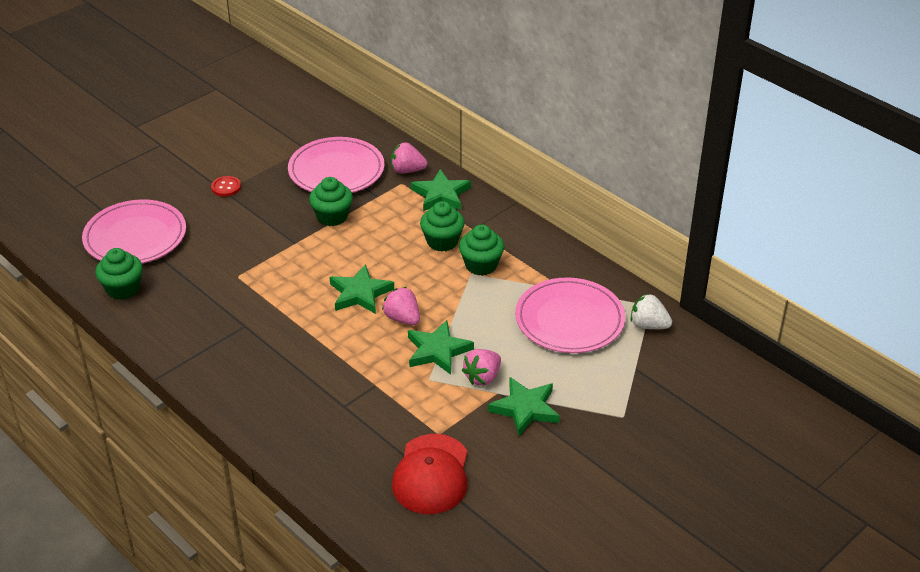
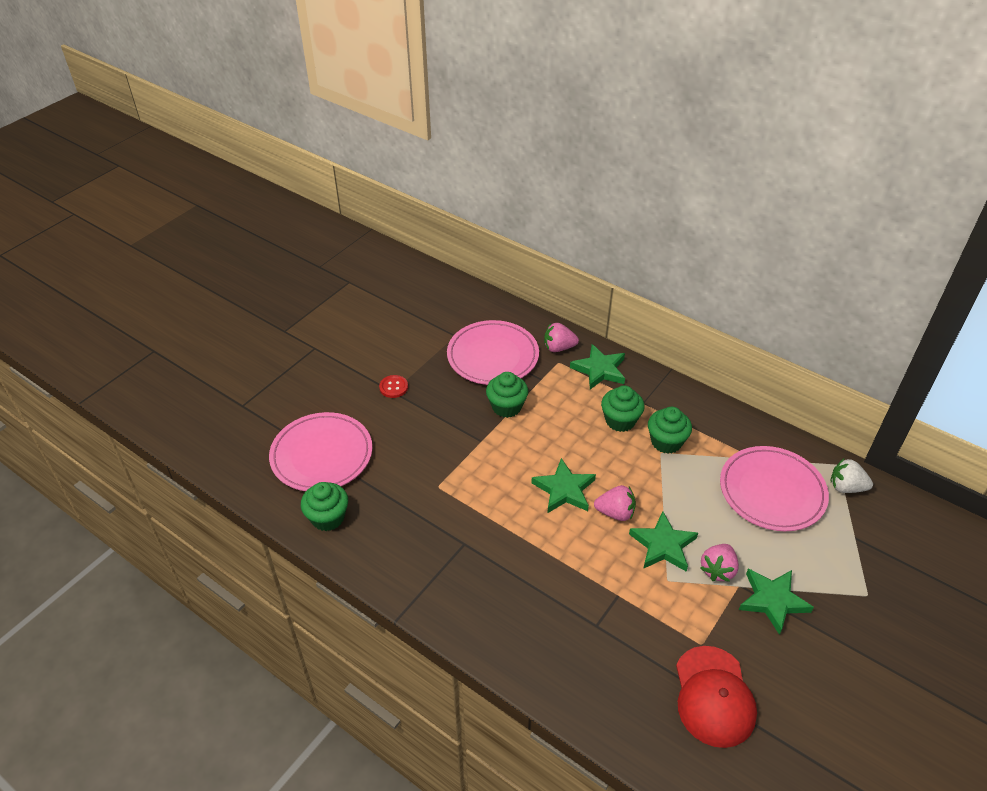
camera: 10 degrees left, 5 degrees up
pink strawberry [382,287,420,325] -> pink strawberry turned 150 degrees clockwise [594,485,636,521]

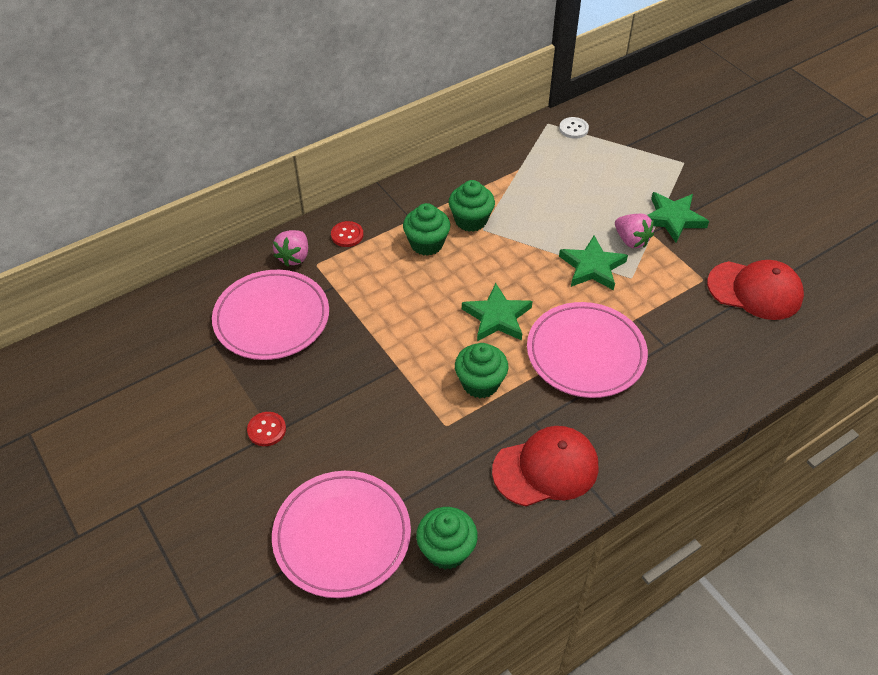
camera: 70 degrees left, 5 degrees up
green cupcake [486,372,528,418] -> green cupcake moved to [455,343,509,398]
green star [570,344,625,389] -> red button [331,221,363,247]
pink strawberry [594,485,636,521] -> none
pink plate [720,446,829,531] -> pink plate moved to [527,302,648,398]
white strawberry [830,459,873,493] -> white button [559,117,589,139]
none -> red cap [492,426,598,506]

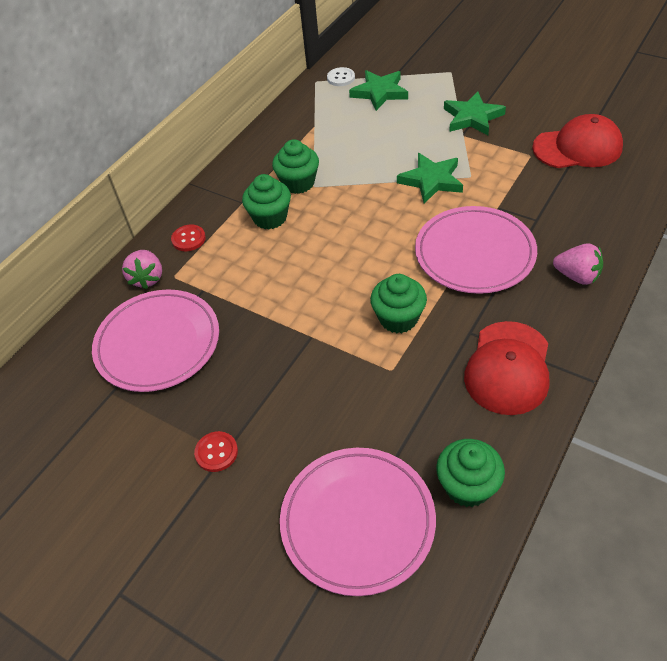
camera: 20 degrees left, 0 degrees up
green star [462,283,533,341] -> green star moved to [349,70,408,111]
red cap [492,426,598,506] -> red cap turned 150 degrees clockwise [464,321,549,415]
pink strawberry [615,214,654,248] -> pink strawberry moved to [553,244,603,285]

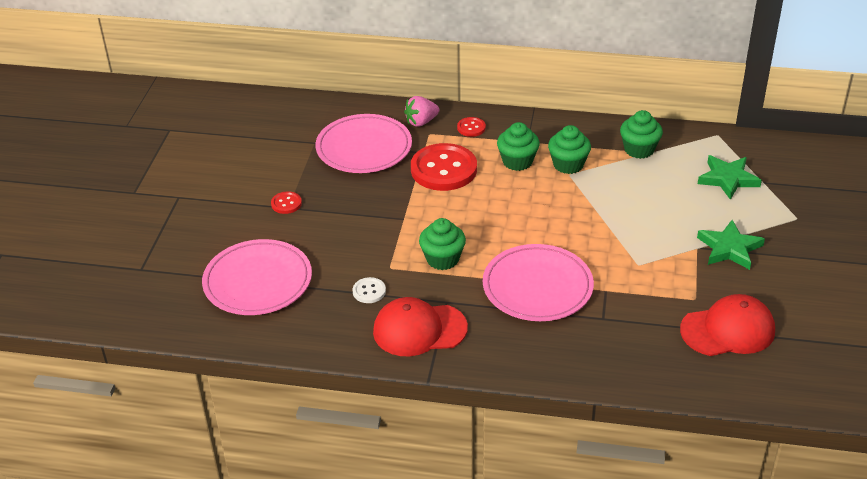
camera: 65 degrees right, 10 degrees down
white button [327,67,355,86] -> white button moved to [353,277,386,303]
green star [397,153,463,204] -> none
green cupcake [436,439,505,507] -> green cupcake moved to [620,110,663,159]
red cap [532,114,623,168] -> red cap turned 75 degrees counterclockwise [680,294,775,356]
pink strawberry [553,244,603,285] -> none
none -> red button [411,143,477,191]

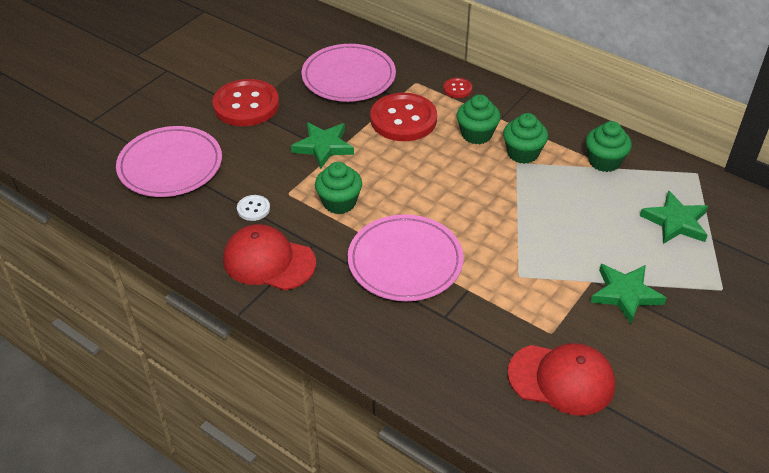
camera: 25 degrees right, 5 degrees up
red button [271,191,302,214] -> red button [213,79,279,126], size x2.24
pink strawberry [404,96,439,127] -> none
none -> green star [291,122,354,169]

